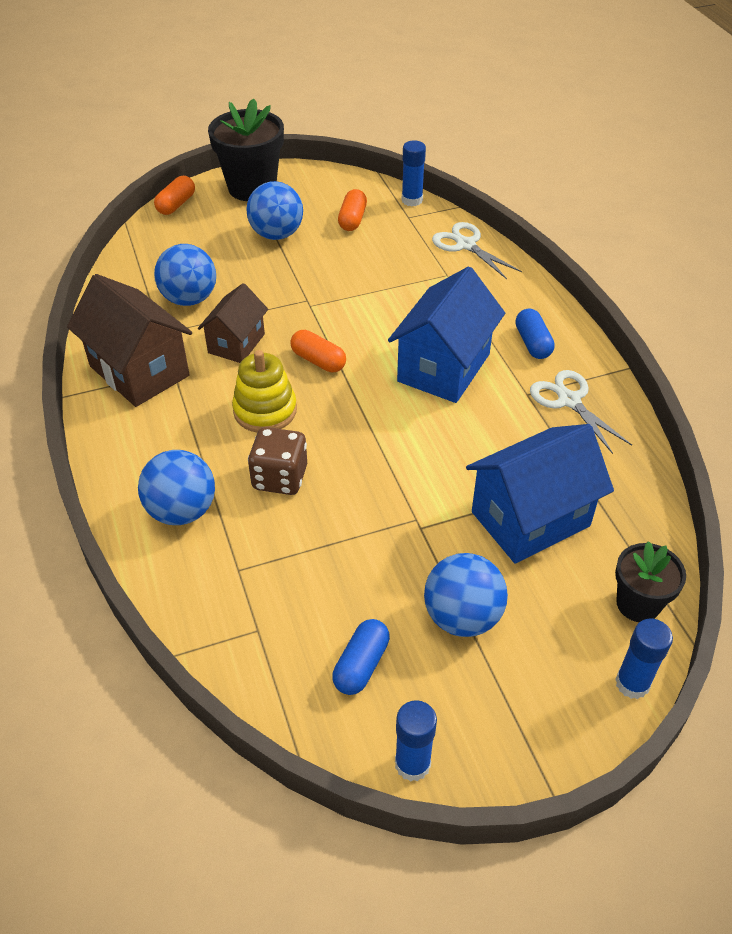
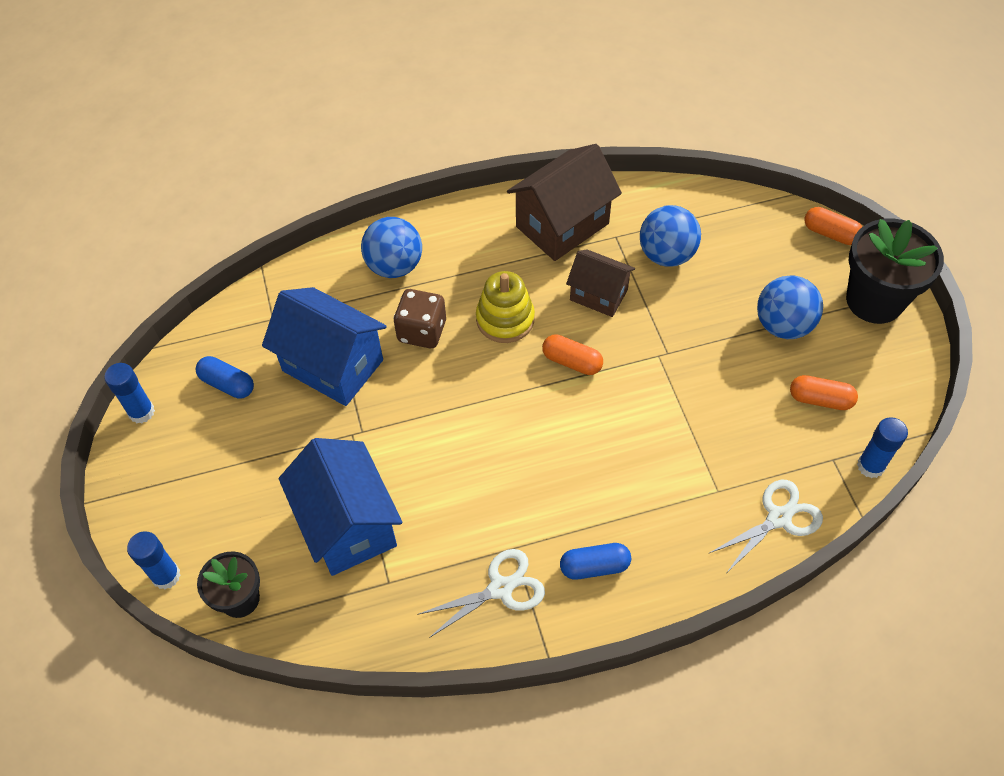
camera: 95 degrees right, 10 degrees up
orange capsule [290,330,346,372] -> orange capsule turned 75 degrees clockwise [542,334,603,375]
blue house [388,266,505,403] -> blue house moved to [262,287,387,406]
blue ball [424,553,508,637] -> none

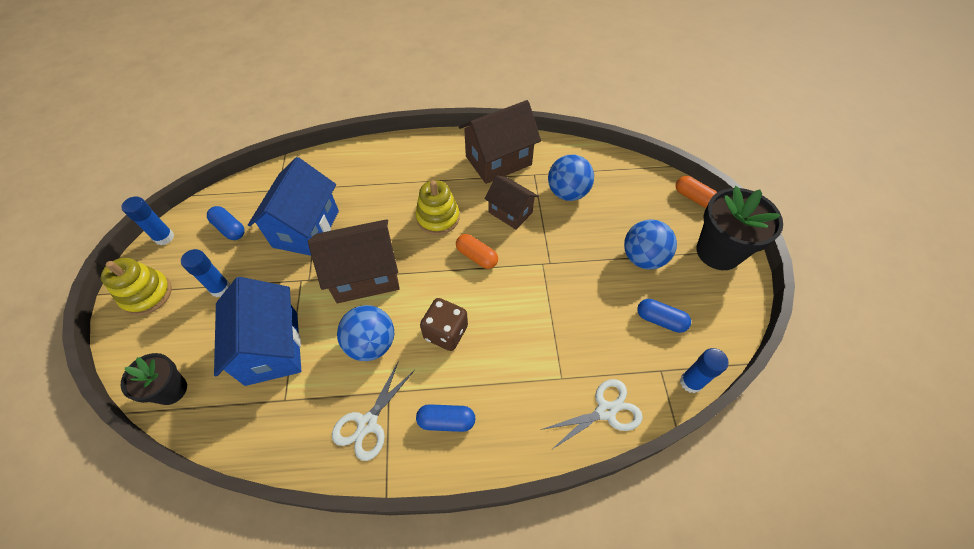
camera: 10 degrees right, 0 degrees up
blue glue stick [127,532,181,589] -> blue glue stick moved to [181,249,230,297]
blue house [262,287,387,406] -> blue house turned 60 degrees clockwise [248,157,339,256]
blue ball [361,217,422,278] -> blue ball moved to [337,305,394,361]
brown dice [394,289,446,348] -> brown dice moved to [420,298,468,351]
white scissors [417,549,545,638] -> white scissors turned 135 degrees clockwise [332,361,415,461]
orange capsule [790,375,858,410] -> blue capsule [637,299,691,333]
none -> yellow stacking toy [101,258,172,315]
none -> brown house [308,219,400,303]

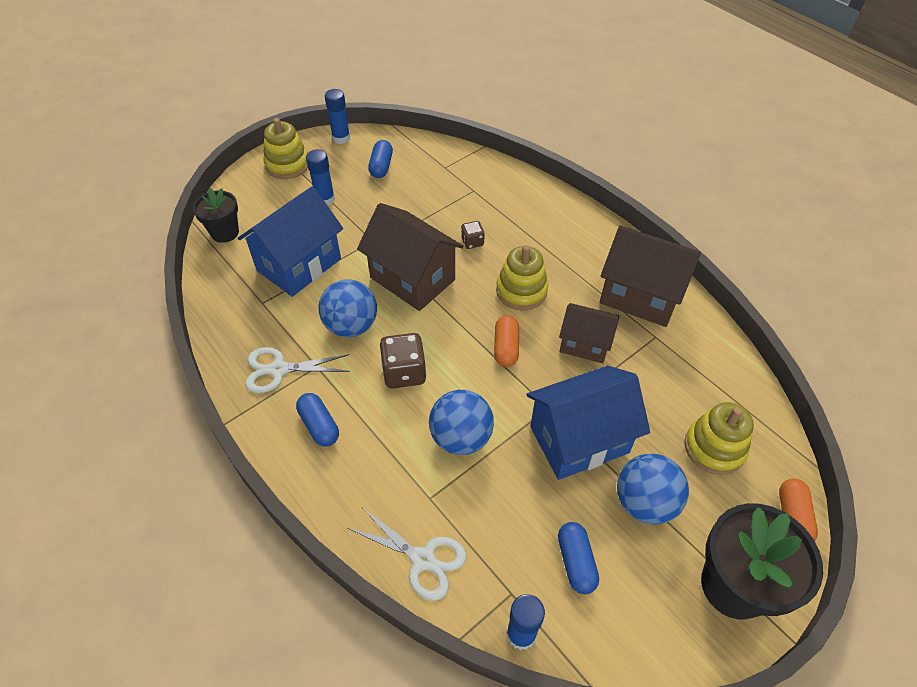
camera: 55 degrees right, 5 degrees down
blue house [248,157,339,256] -> blue house moved to [526,366,650,480]
brown house [484,175,539,230] -> brown house turned 75 degrees counterclockwise [559,303,619,364]
blue ball [548,155,594,201] -> blue ball moved to [429,390,494,455]
none -> brown dice [461,221,485,249]
none -> yellow stacking toy [684,402,754,475]

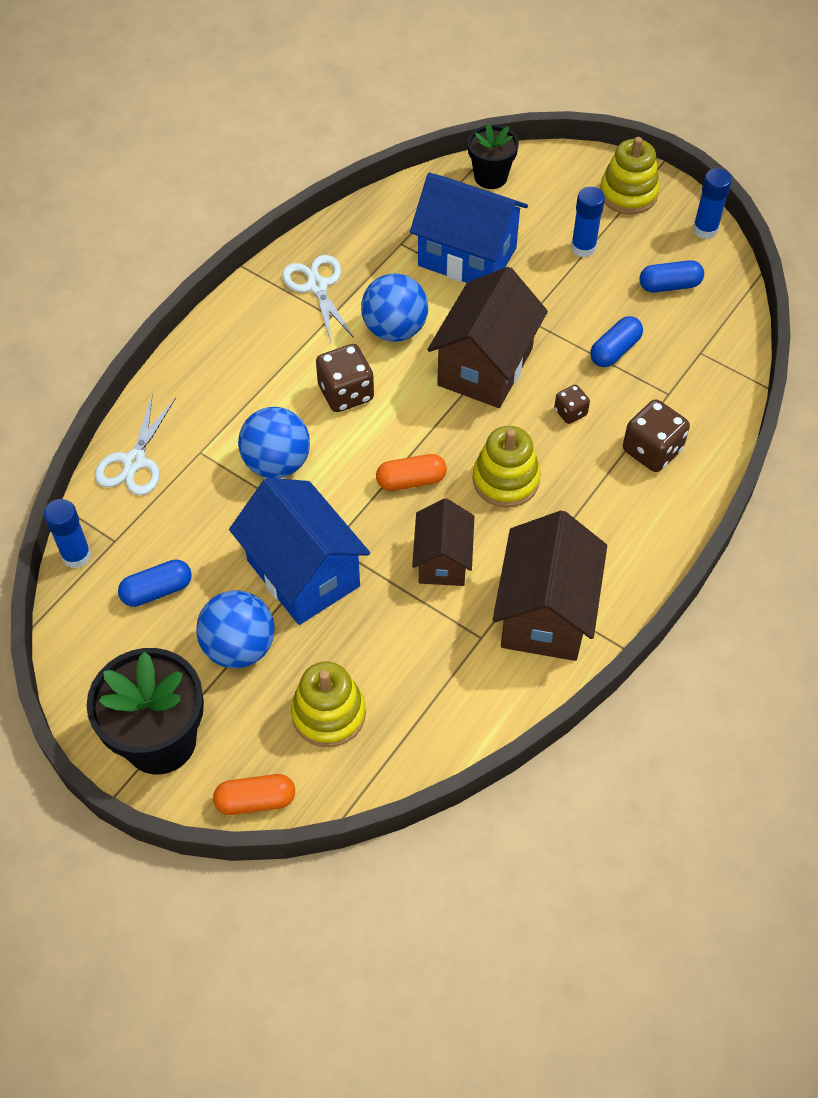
camera: 75 degrees right, 5 degrees up
blue capsule [296,393,339,447] -> blue capsule moved to [590,316,643,367]
none -> brown dice [623,399,690,472]

